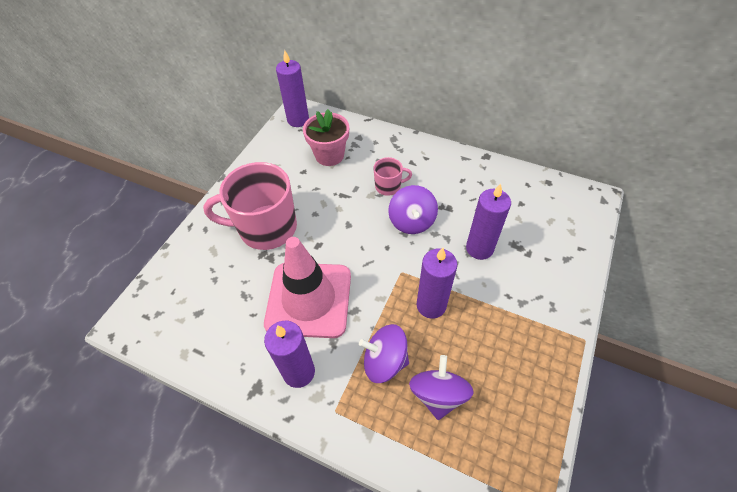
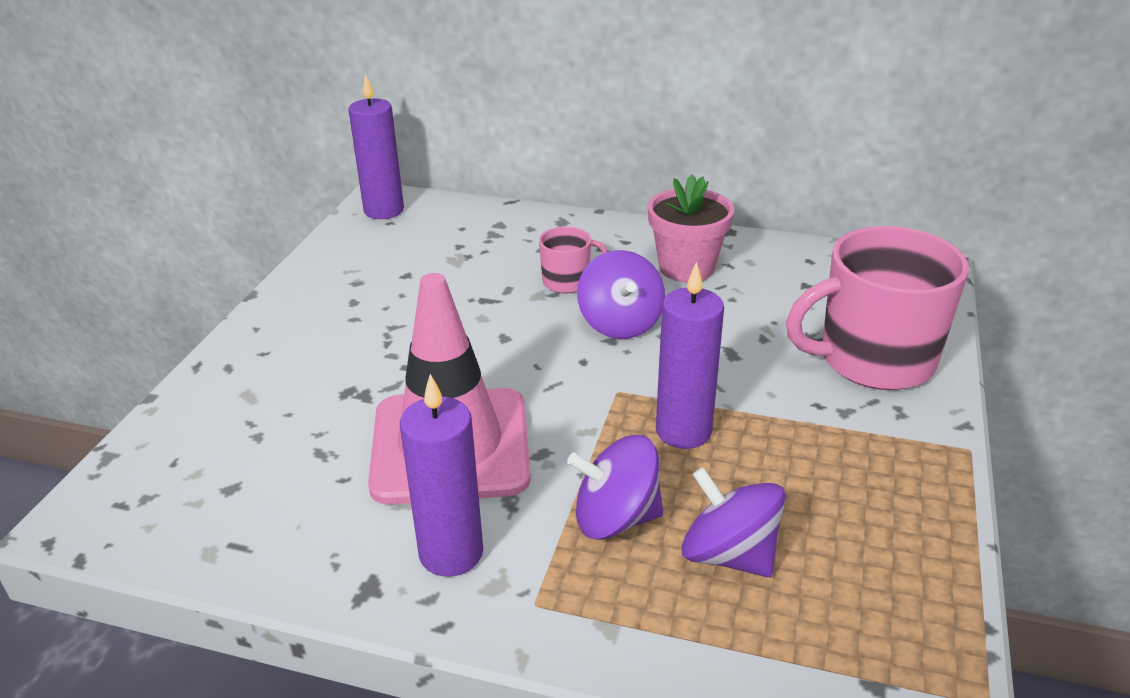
camera: 10 degrees left, 20 degrees down
pink mug [203,162,297,250] -> pink mug moved to [786,226,969,390]
pink flower pot [303,109,349,166] -> pink flower pot moved to [648,175,734,282]
purple spinning top [409,355,474,420] -> purple spinning top turned 45 degrees counterclockwise [682,467,786,577]
purple candle [466,184,511,260] -> none

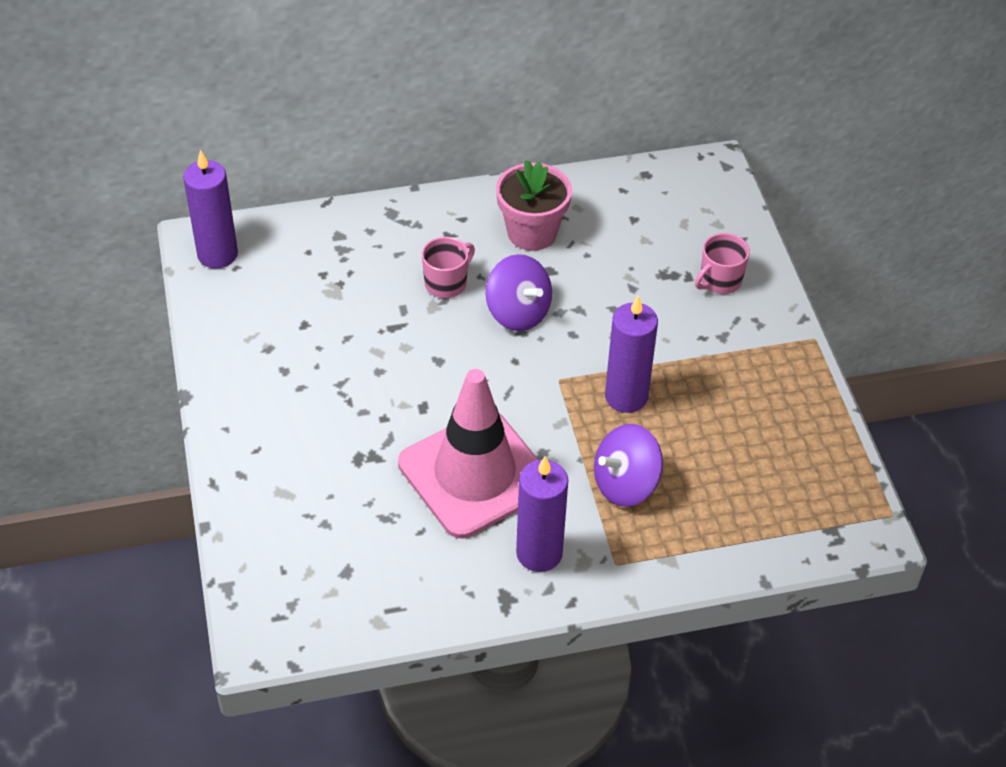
camera: 30 degrees left, 15 degrees up
purple spinning top [682,467,786,577] -> none
pink mug [786,226,969,390] -> pink mug [695,233,750,294], size x0.47

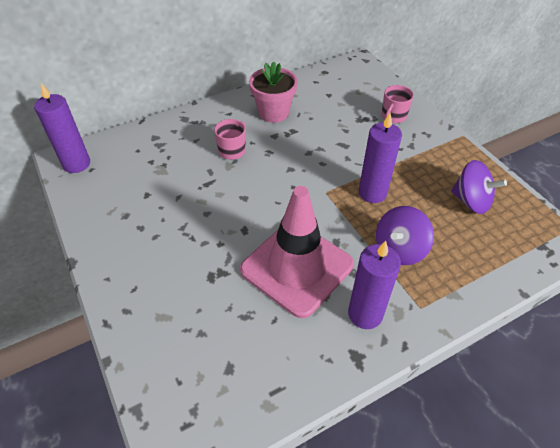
camera: 15 degrees left, 0 degrees up
purple spinning top [485,254,552,331] -> purple spinning top moved to [451,160,507,214]

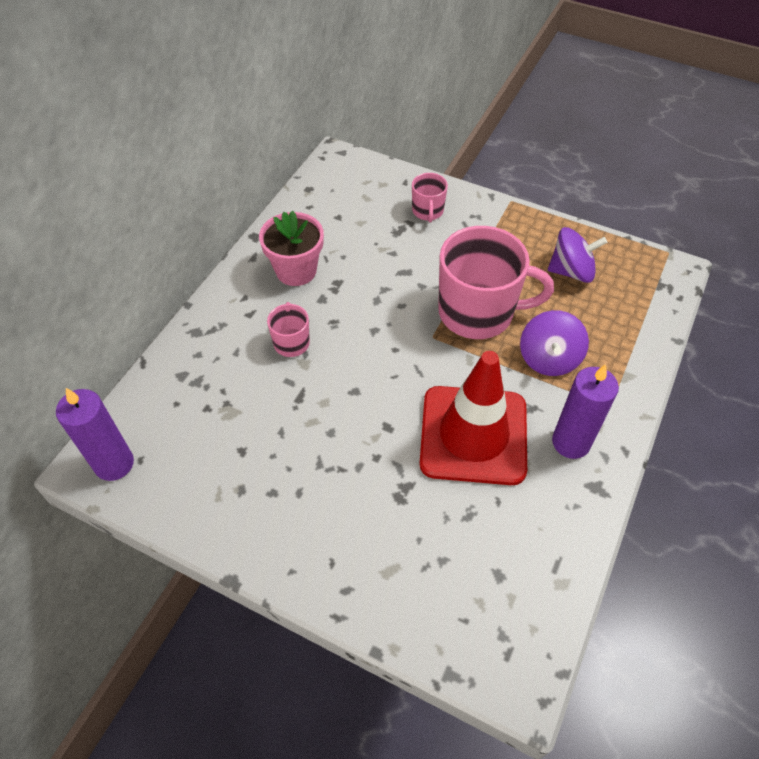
camera: 35 degrees left, 5 degrees up
pink traffic cone [240,186,354,318] -> red traffic cone [419,351,527,485]
purple candle [359,113,402,203] -> pink mug [438,226,554,339]

